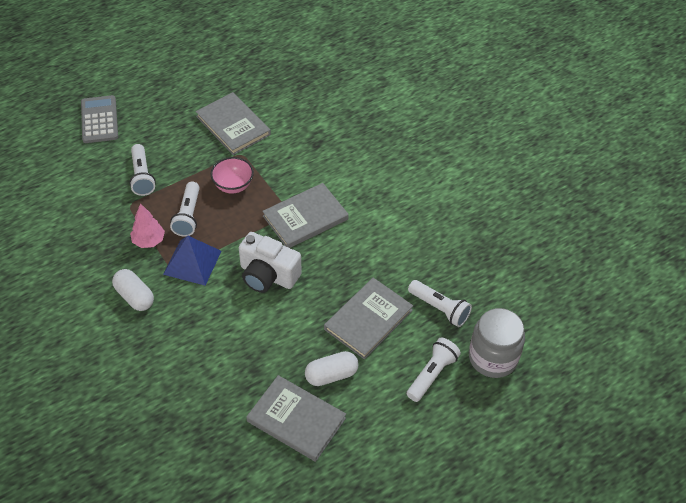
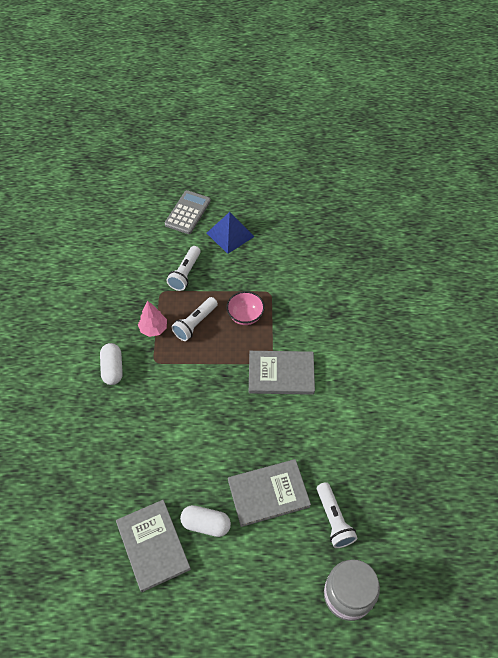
camera: 35 degrees right, 5 degrees up
blue pyramid [163,236,221,286] -> blue pyramid moved to [207,212,255,254]
grey book [196,92,271,155] -> none
white camera [239,232,302,293] -> none
white flashlight [406,338,461,402] -> none

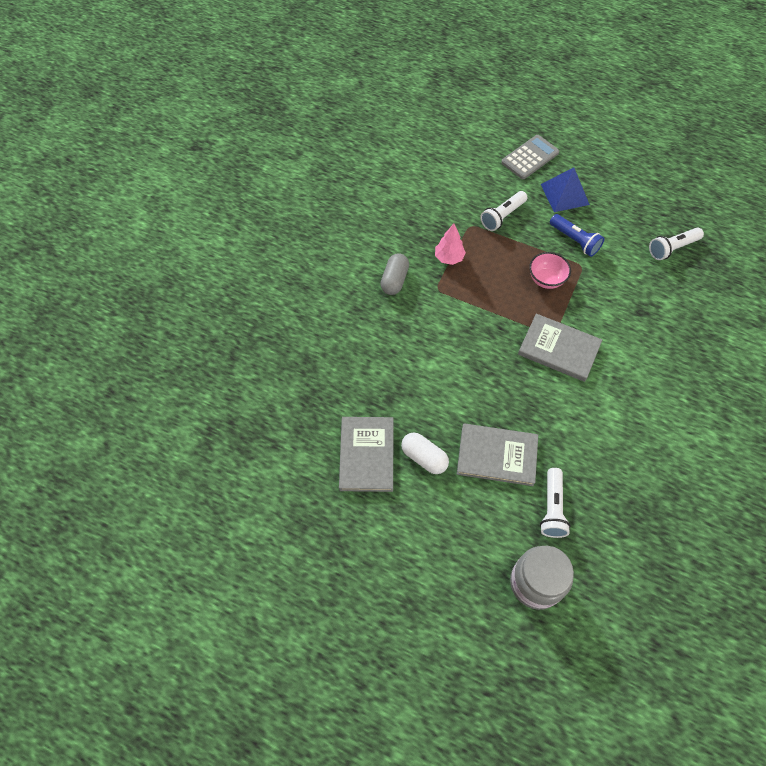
camera: 25 degrees right, 5 degrees up
white capsule [100,343,123,385] -> grey capsule [381,253,409,295]
white flashlight [171,297,218,341] -> white flashlight moved to [649,227,704,260]
none -> blue flashlight [550,214,604,257]

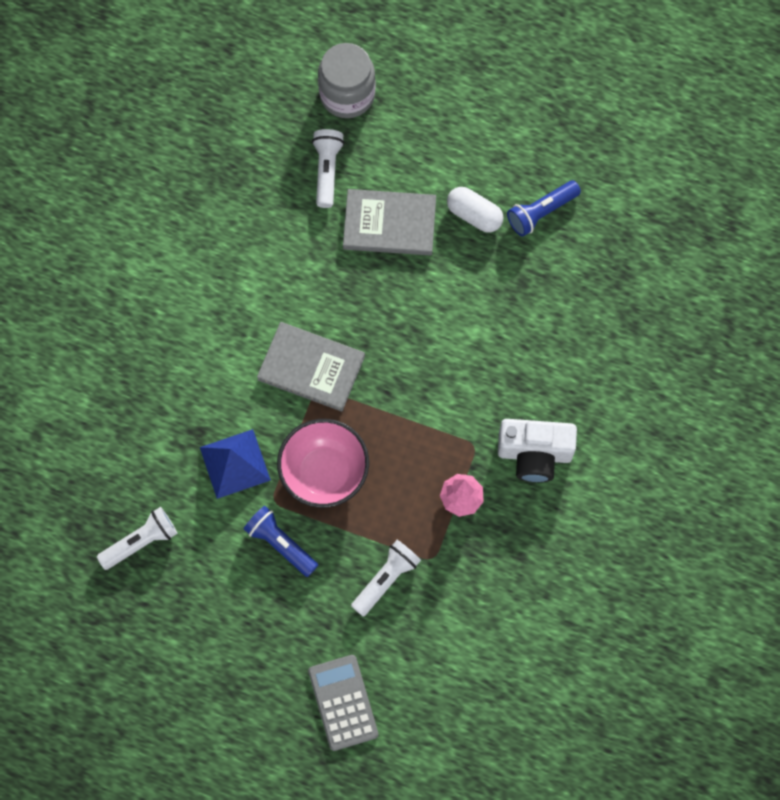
camera: 175 degrees right, 10 degrees up
grey book [339,417,394,492] -> blue flashlight [507,180,581,236]
grey capsule [381,253,409,295] -> white camera [498,419,577,483]
grey calculator [501,135,559,179] -> grey calculator turned 120 degrees clockwise [308,655,378,751]
pink bowl [529,252,571,289] -> pink bowl [277,419,369,508], size x1.59
blue pyramid [541,167,590,212] -> blue pyramid moved to [200,429,271,499]

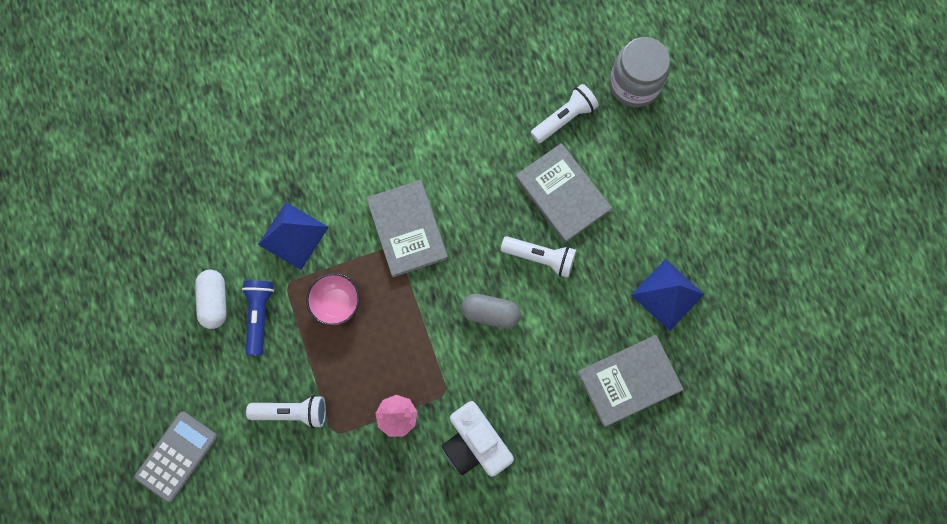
camera: 50 degrees right, 5 degrees up
white flashlight [97,507,178,570] -> white flashlight moved to [501,236,576,278]
pink bowl [277,419,369,508] -> pink bowl [306,273,360,326], size x0.63
white capsule [447,187,503,233] -> white capsule moved to [195,270,227,329]
blue flashlight [507,180,581,236] -> blue pyramid [631,259,704,331]
none -> grey capsule [461,294,521,329]
none -> grey book [577,335,684,427]

